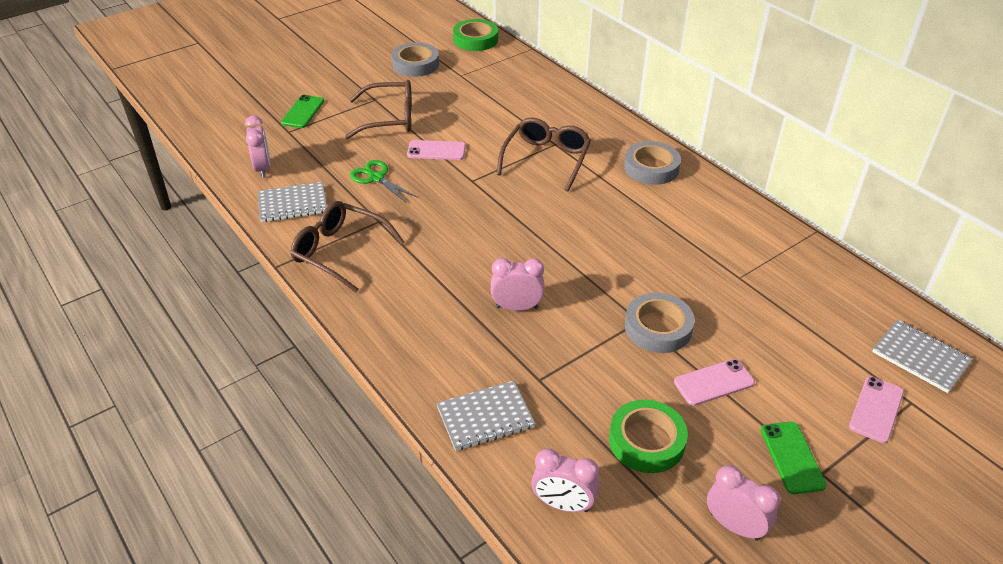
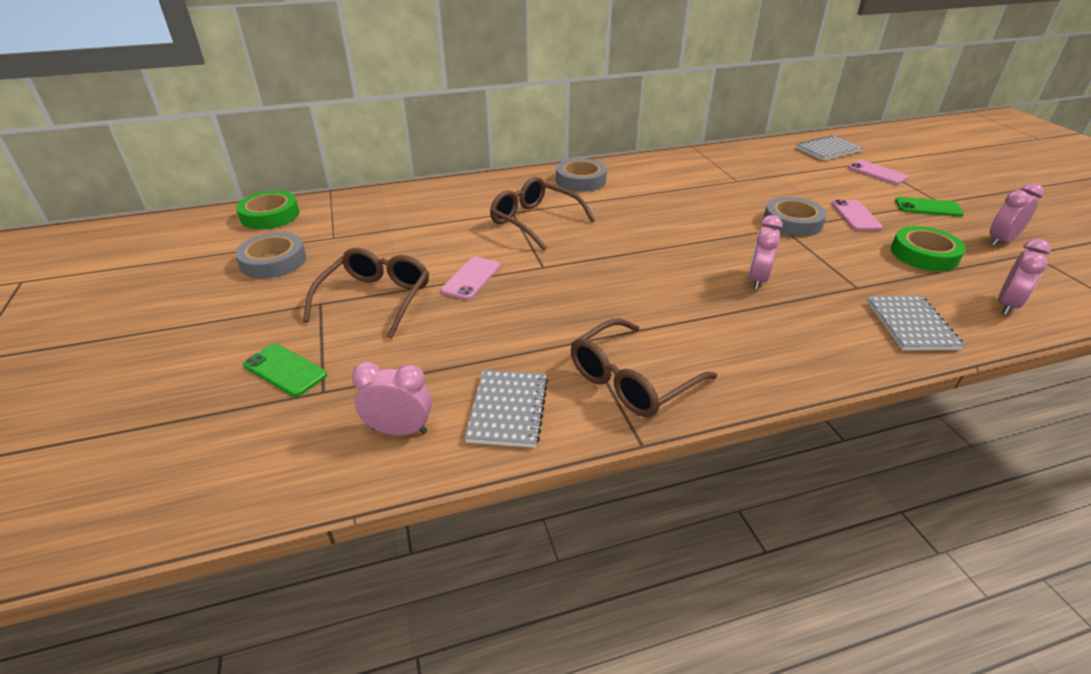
camera: 70 degrees left, 5 degrees down
green scissors [350,160,418,203] -> none

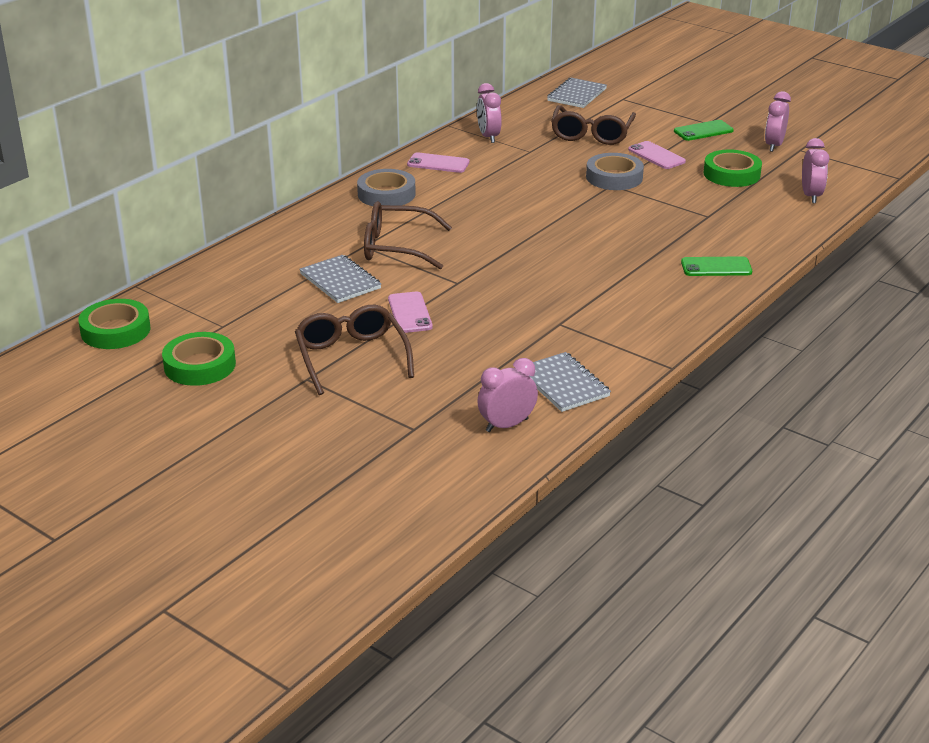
camera: 35 degrees left, 5 degrees down
grey tape [235,232,306,279] -> green tape [162,332,236,386]
green phone [243,344,327,397] -> green phone moved to [681,256,752,276]
brown glasses [571,318,717,417] -> brown glasses moved to [551,105,636,145]
pink clock [749,215,783,290] -> pink clock moved to [477,83,502,143]
pink phone [848,160,909,185] -> pink phone moved to [407,152,470,173]
grey notebook [867,296,965,350] -> grey notebook moved to [299,255,381,303]

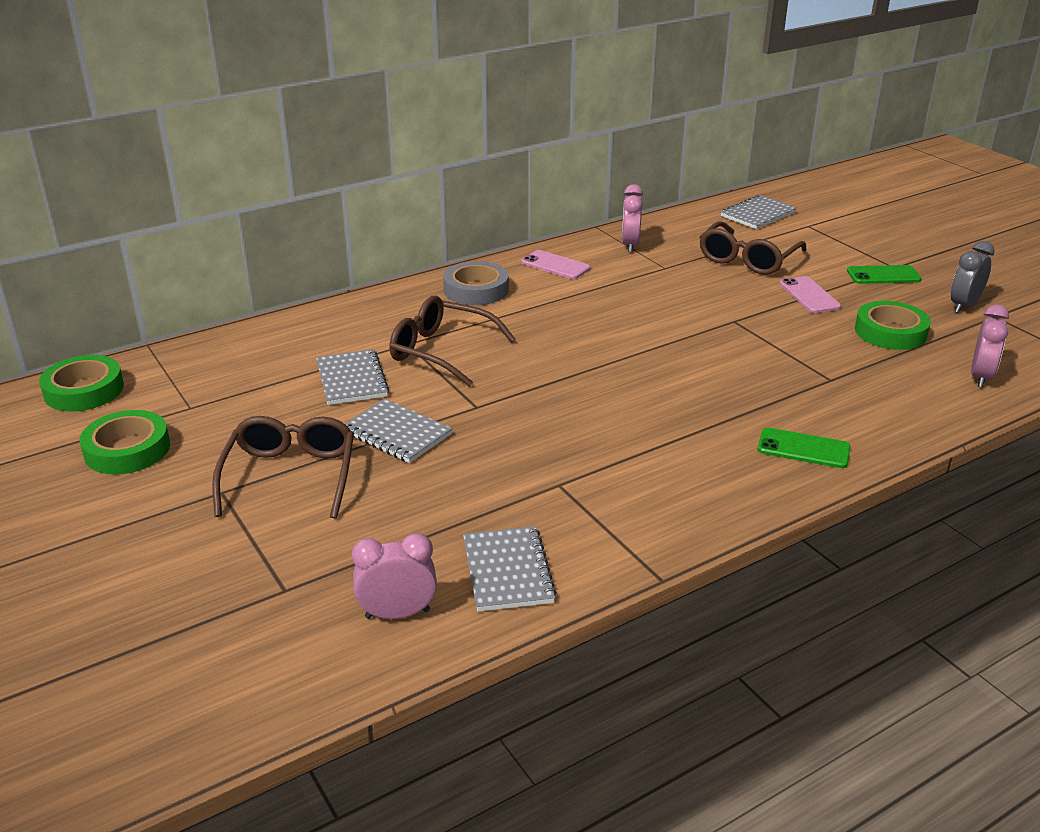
camera: 20 degrees right, 0 degrees up
pink phone [388,291,433,333] -> grey notebook [344,398,452,463]
grey tape [586,153,644,190] -> none
pink clock [765,91,791,152] -> grey clock [951,241,995,313]

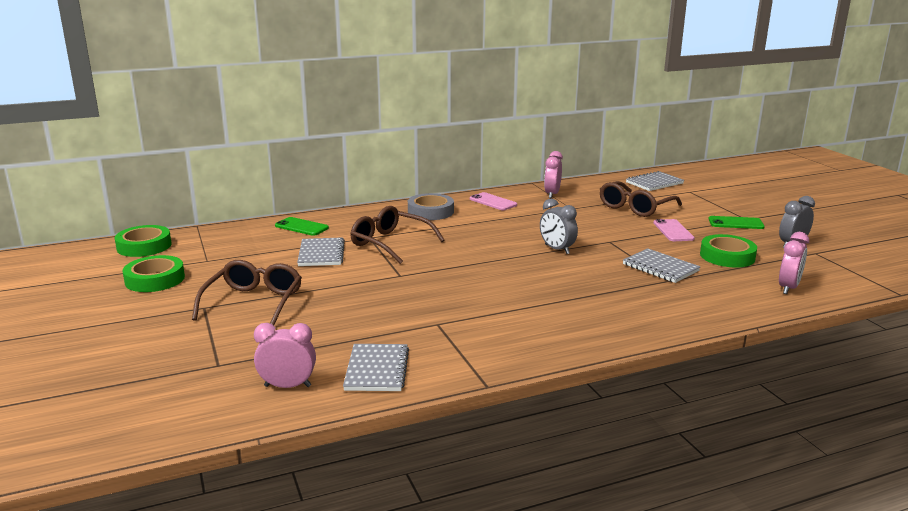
camera: 10 degrees right, 10 degrees down
grey notebook [344,398,452,463] -> grey notebook moved to [623,248,700,283]
green phone [758,428,851,468] -> green phone moved to [275,217,329,236]
none -> grey clock [540,199,578,254]

